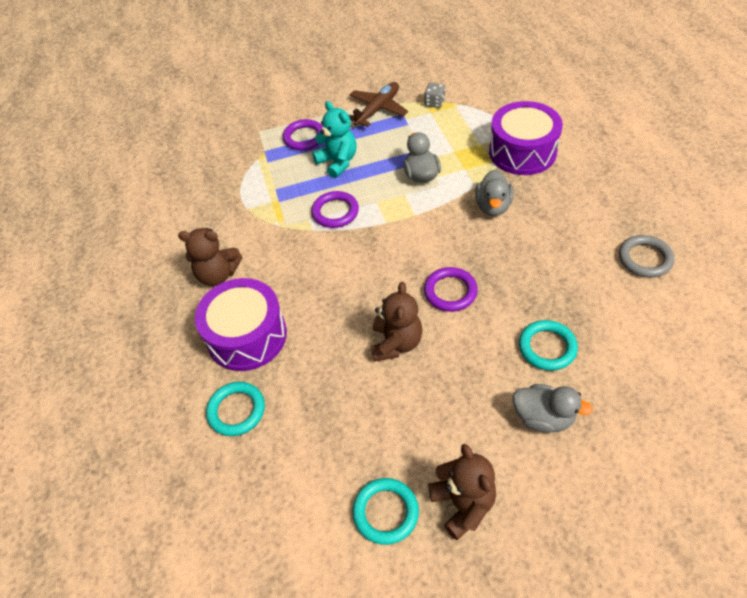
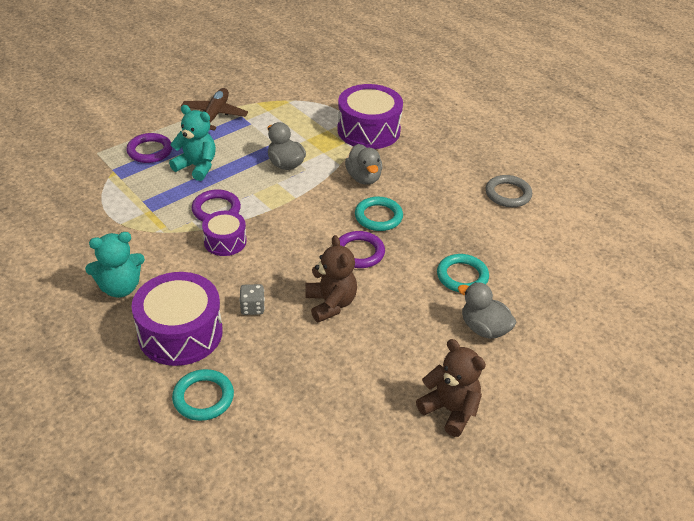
camera: 30 degrees left, 10 degrees down
brown teddy bear [178,228,242,286] -> turquoise teddy bear [85,232,145,298]
turquoise ring [353,478,419,545] -> turquoise ring moved to [355,196,403,231]
grey dice [424,83,445,108] -> grey dice moved to [240,284,265,315]
grey duck [513,384,593,433] -> grey duck turned 135 degrees counterclockwise [458,282,517,339]
none -> purple drum [202,211,247,256]

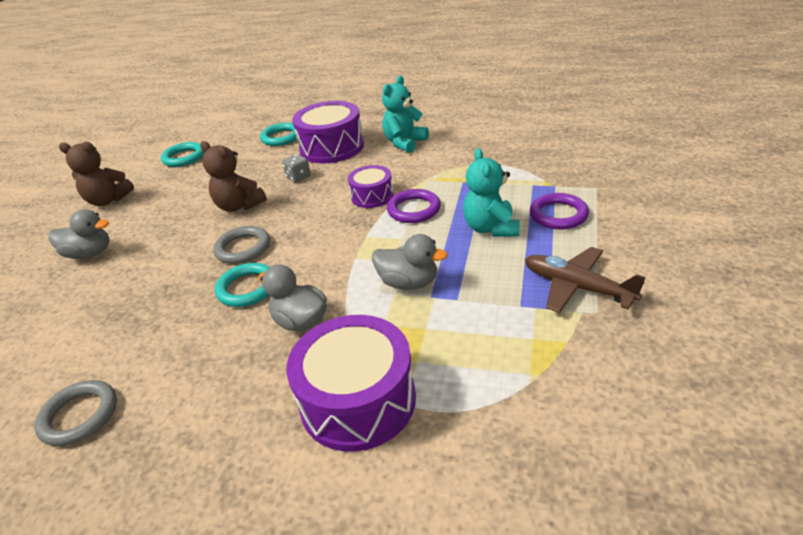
camera: 150 degrees right, 5 degrees down
turquoise teddy bear [169,105,216,181] -> turquoise teddy bear turned 90 degrees clockwise [463,148,519,237]
brown plane [181,88,248,130] -> brown plane turned 150 degrees clockwise [525,247,646,313]
purple ring [339,231,385,268] -> grey ring [213,226,270,264]
turquoise ring [437,254,489,292] -> turquoise ring moved to [161,142,205,167]

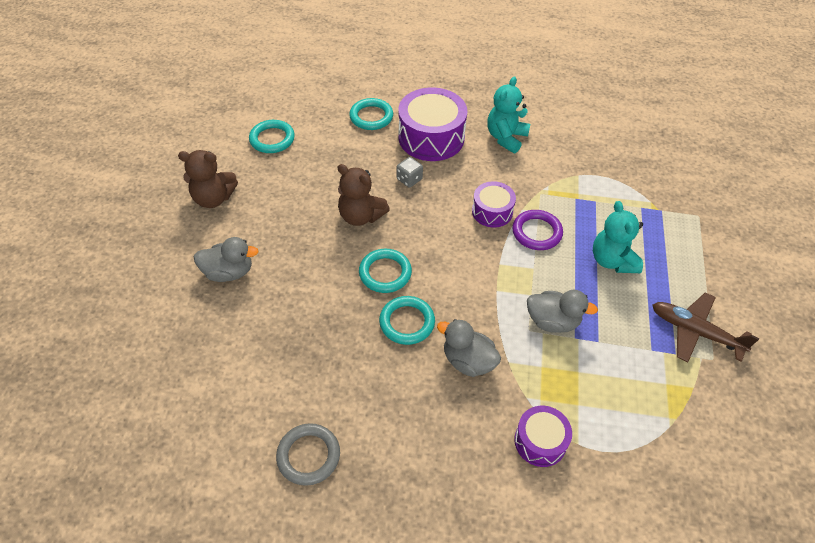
camera: 10 degrees left, 15 degrees up
grey ring [213,226,270,264] -> turquoise ring [359,249,412,293]
purple drum [286,315,416,451] -> purple drum [514,406,572,467], size x0.57
purple ring [530,193,589,229] -> none

